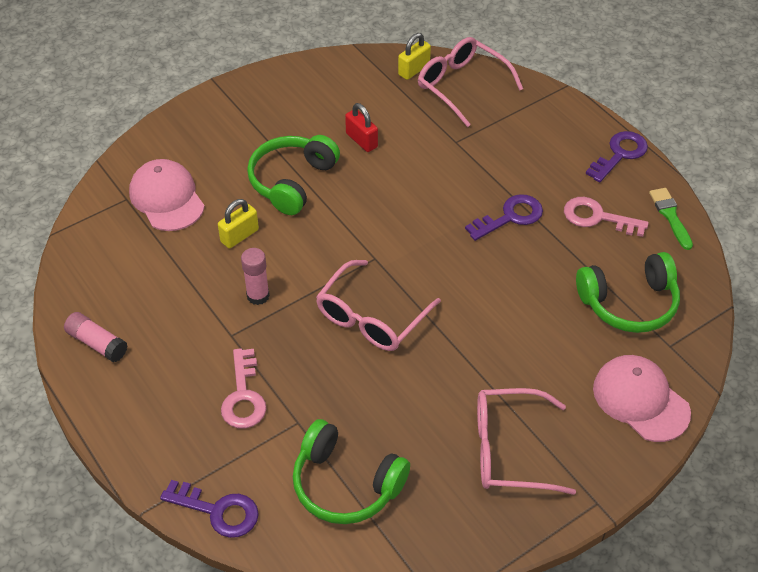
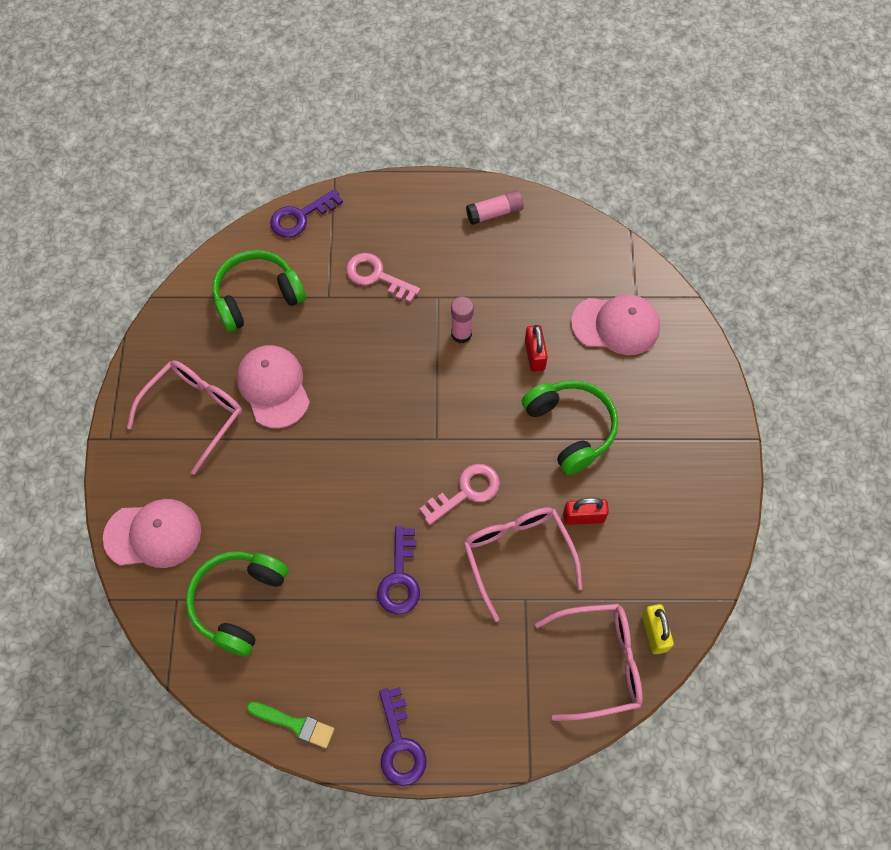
camera: 125 degrees right, 15 degrees up
yellow padlock [218,199,259,248] -> red padlock [525,325,548,372]
pink glasses [316,260,441,351] -> pink glasses moved to [463,507,582,622]
pink key [564,197,649,237] -> pink key moved to [419,464,500,525]
none -> pink cap [236,345,310,428]

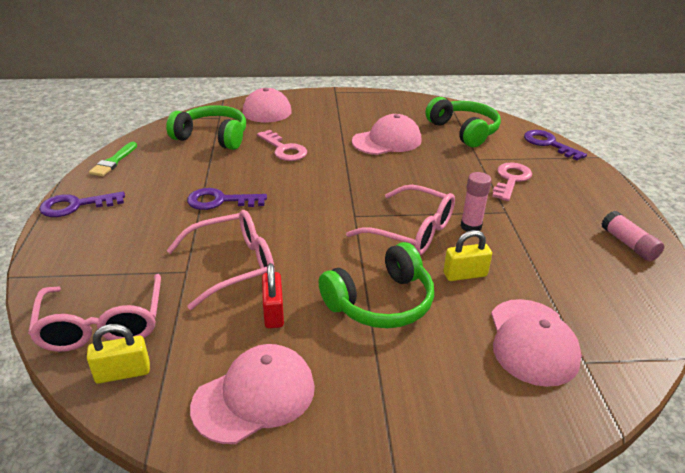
camera: 85 degrees right, 30 degrees down
pink glasses [127,360,242,475] -> pink glasses moved to [346,185,455,255]
pink key [419,464,500,525] -> pink key moved to [257,130,307,161]
red padlock [525,325,548,372] -> yellow padlock [443,230,492,281]
none -> pink cap [190,344,315,444]

